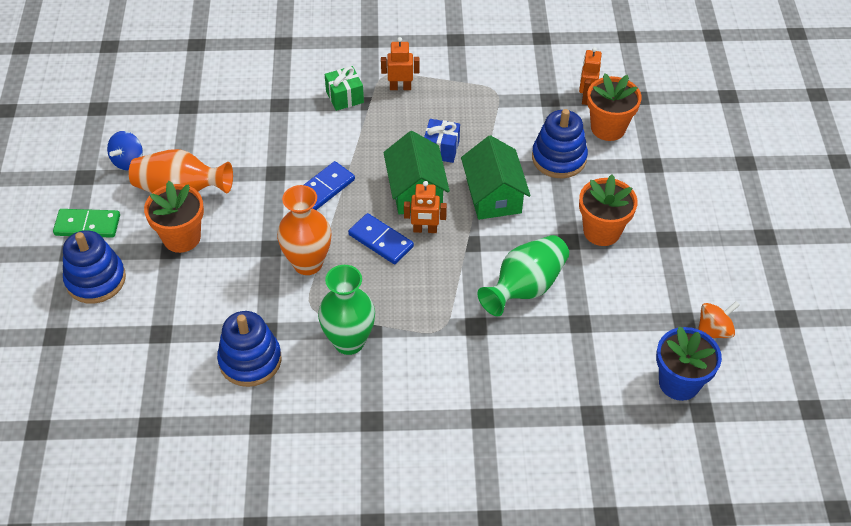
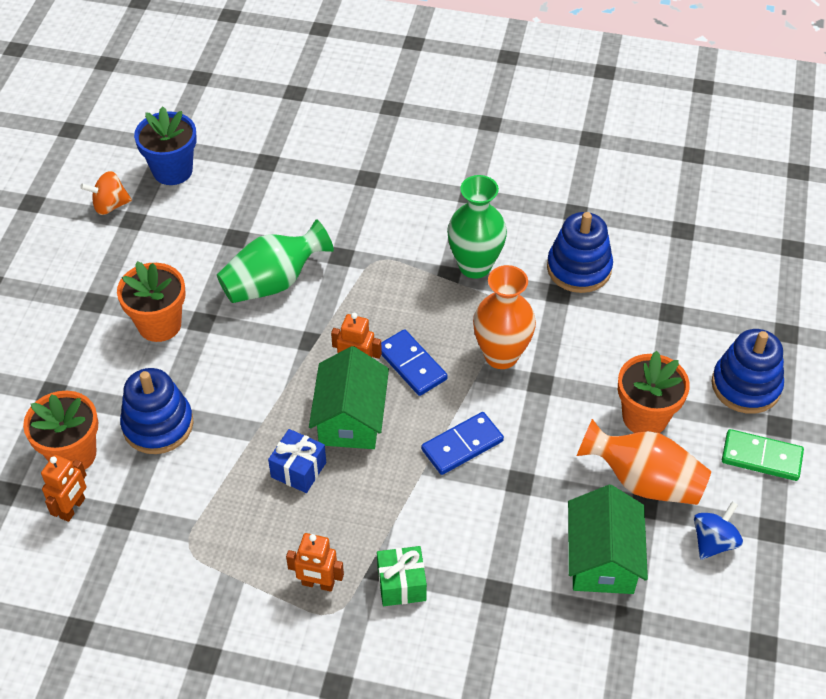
camera: 165 degrees left, 0 degrees up
green house [461,135,531,220] -> green house moved to [568,485,648,594]

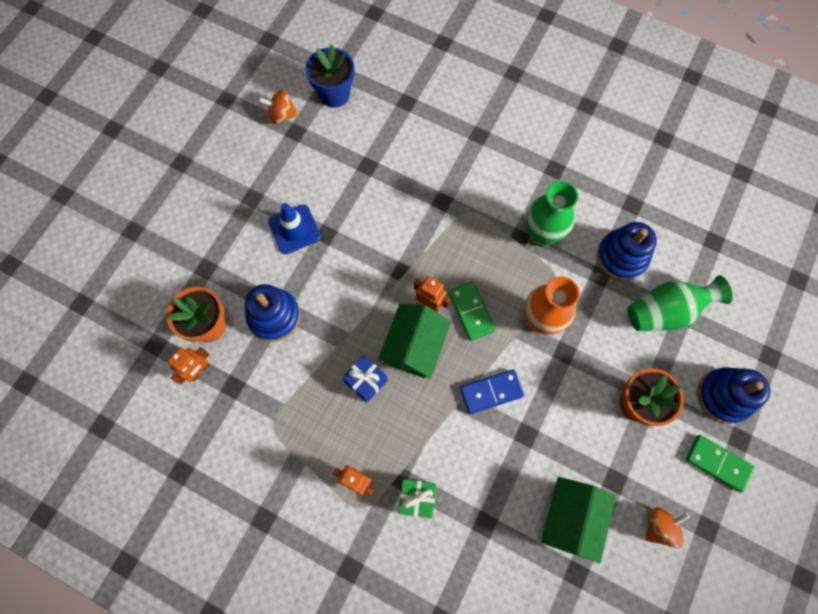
camera: 15 degrees right, 20 degrees up
orange flower pot [117,261,186,342] -> blue traffic cone [268,203,321,254]
green vase [217,219,334,303] -> green vase moved to [628,275,733,331]
blue domino [381,329,448,396] -> green domino [449,281,496,341]
orange vase [577,419,711,505] -> none
blue spinning top [694,501,743,559] -> orange spinning top [645,507,690,548]

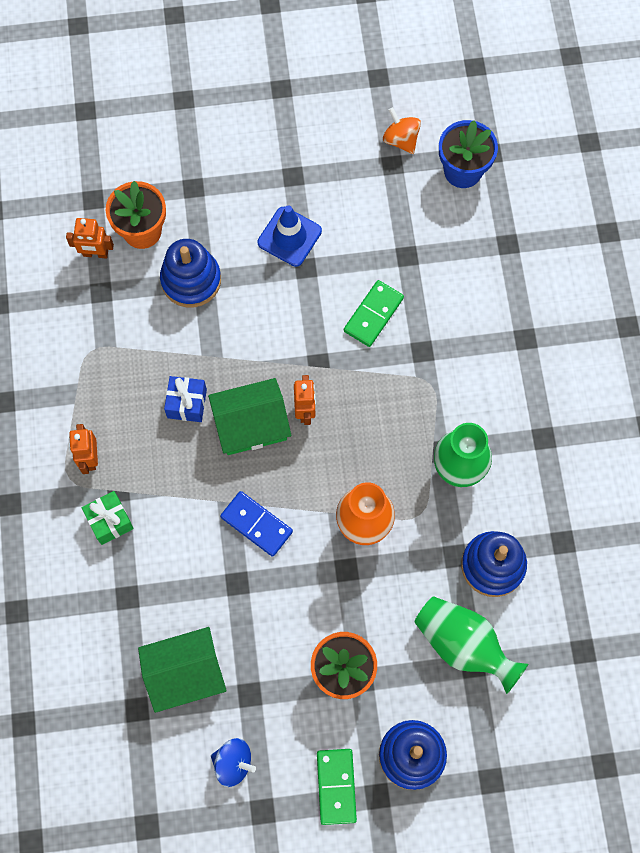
camera: 55 degrees right, 0 degrees up
green domino [449,281,496,341] -> green domino moved to [344,280,404,347]
orange spinning top [645,507,690,548] -> blue spinning top [211,738,256,787]

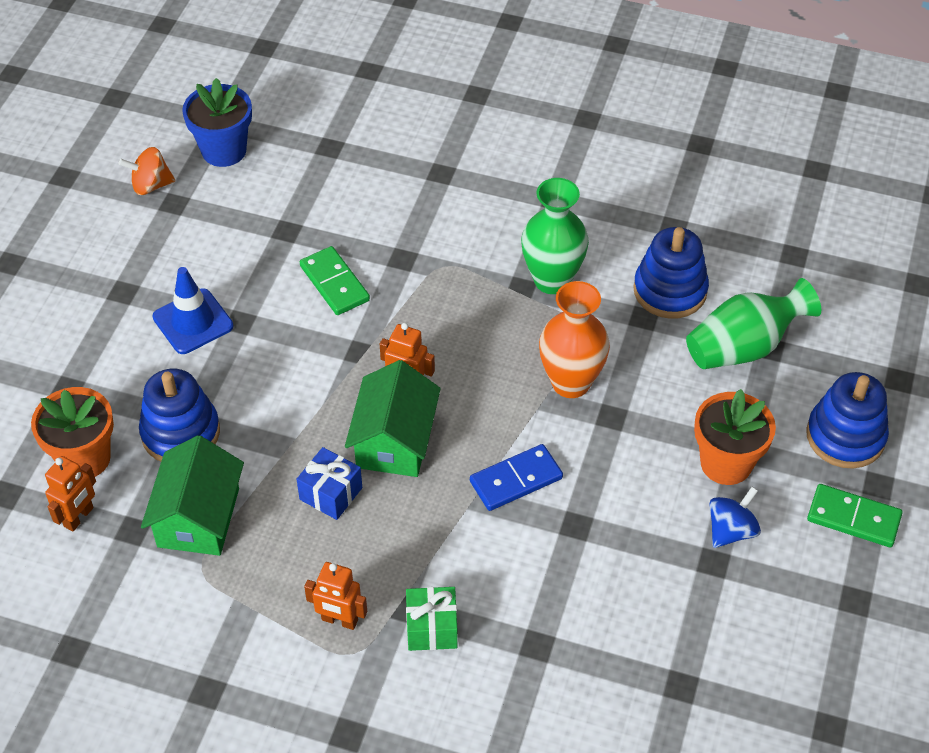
camera: 65 degrees left, 20 degrees down
green house [138,627,227,713] -> green house moved to [141,435,244,556]
blue spinning top [211,738,256,787] -> blue spinning top moved to [709,487,761,548]

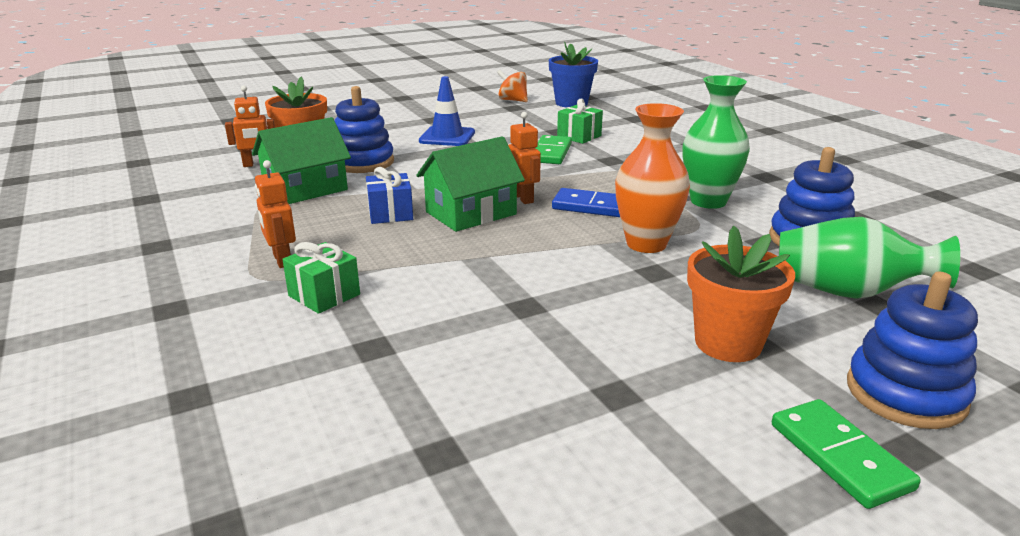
camera: 45 degrees right, 25 degrees down
blue domino [470,444,563,511] -> blue domino moved to [552,188,620,217]
blue spinning top [709,487,761,548] -> none
none -> green gift [557,99,603,144]

